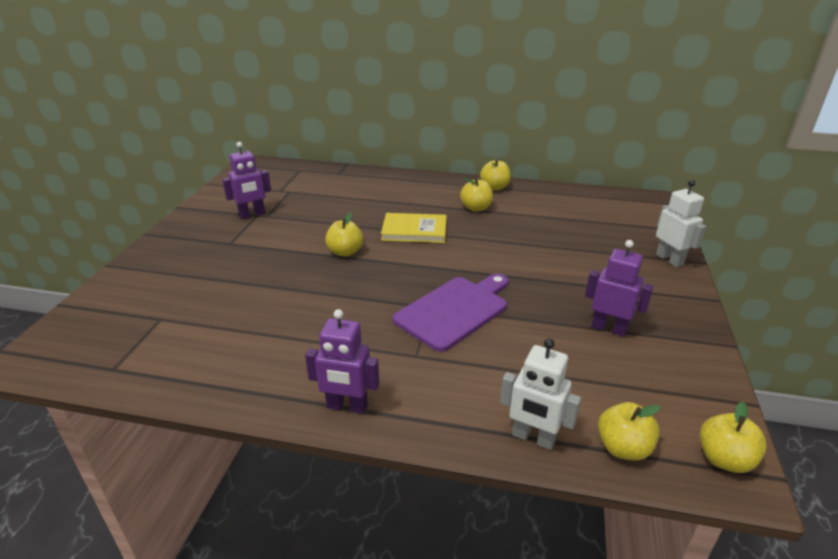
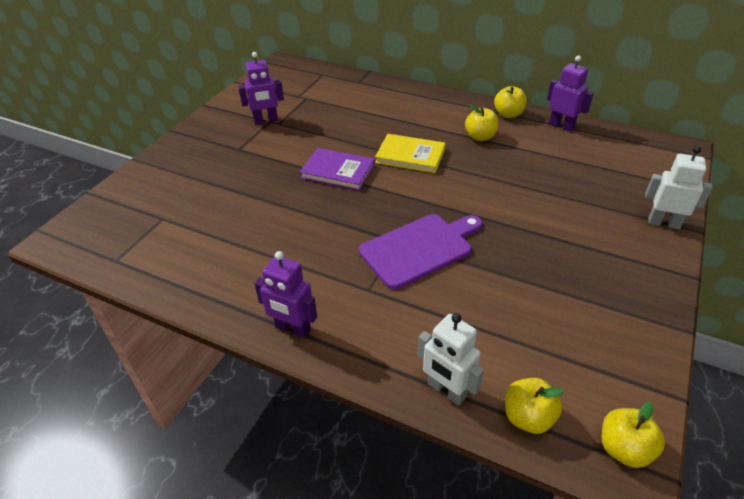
camera: 15 degrees right, 10 degrees up
yellow apple [325,213,363,257] -> purple book [300,148,375,191]
purple robot [585,240,653,337] -> purple robot moved to [547,55,594,132]
white robot [656,180,706,267] -> white robot turned 60 degrees counterclockwise [645,146,713,229]

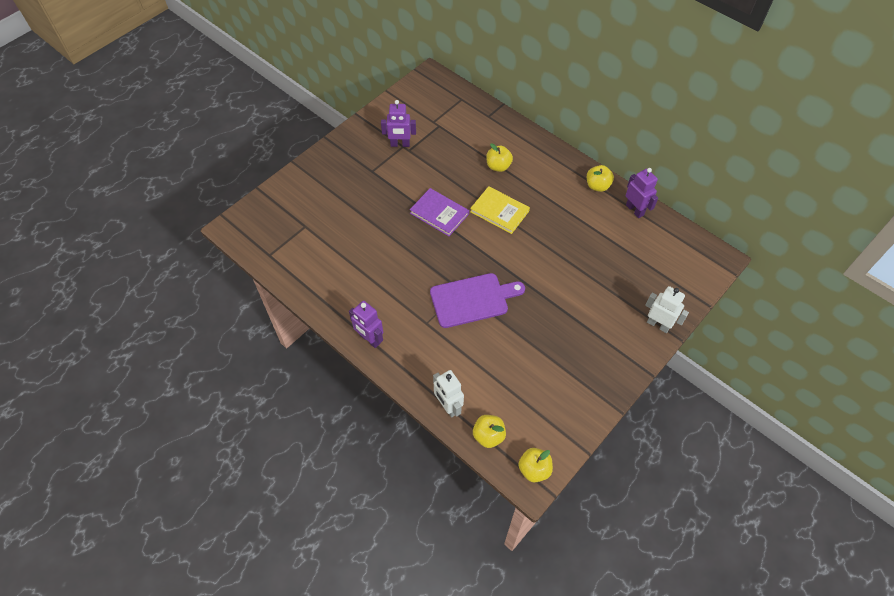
camera: 15 degrees right, 15 degrees up
yellow apple [465,105,499,141] -> yellow apple moved to [486,143,513,172]

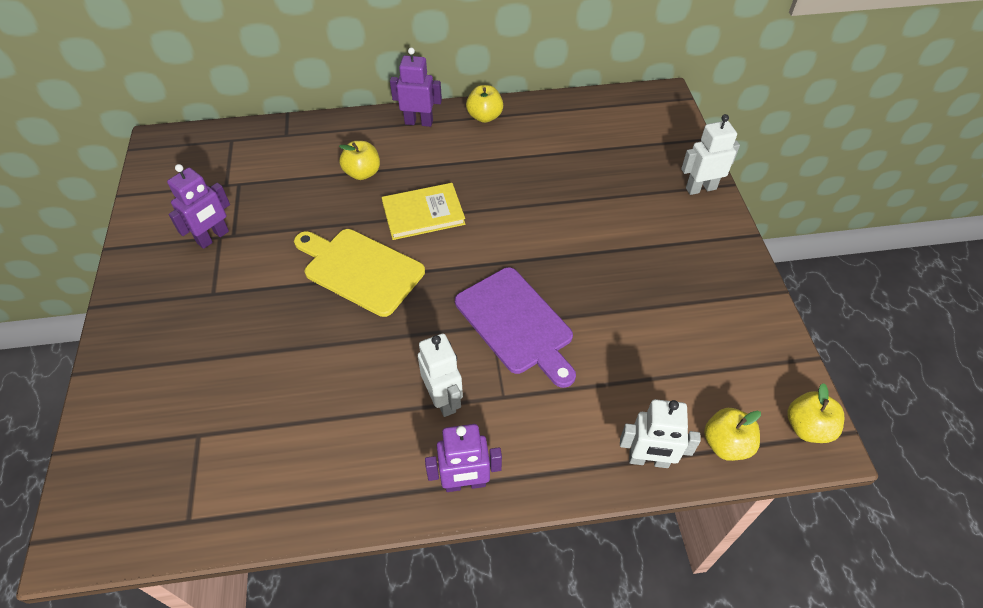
camera: 50 degrees left, 5 degrees down
purple book [410,188,469,236] -> yellow cutting board [294,229,425,317]
purple cutting board [430,273,525,328] -> purple cutting board turned 120 degrees clockwise [455,267,576,388]
purple robot [626,168,658,218] -> purple robot moved to [390,47,442,127]
none -> white robot [418,333,463,417]

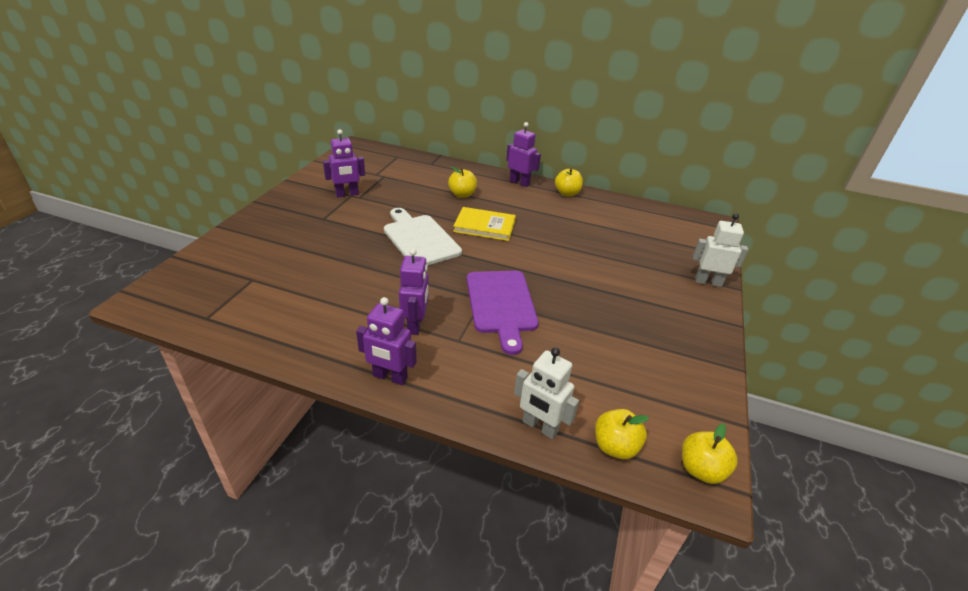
camera: 25 degrees right, 15 degrees down
yellow cutting board [294,229,425,317] -> white cutting board [384,208,462,265]
white robot [418,333,463,417] -> purple robot [399,248,429,335]

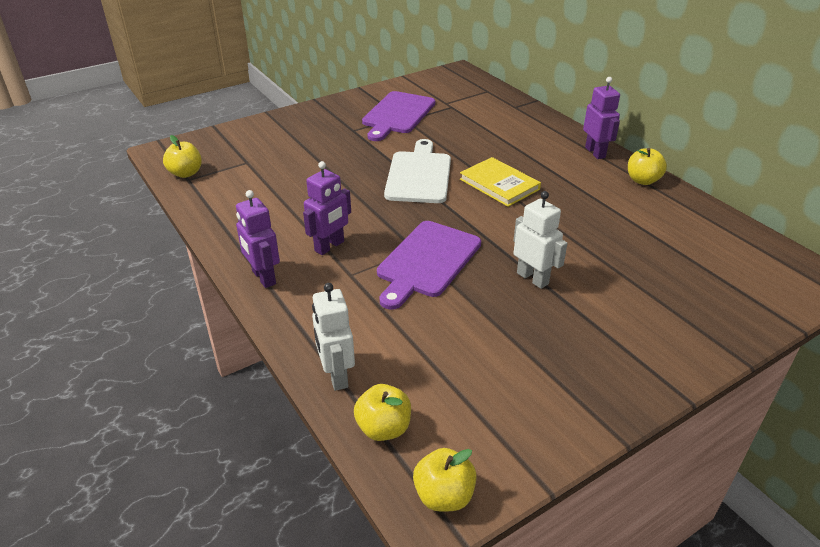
camera: 40 degrees right, 0 degrees up
purple robot [323,129,365,197] -> purple cutting board [362,91,435,141]
yellow apple [448,167,477,198] -> yellow apple moved to [163,135,202,178]
white robot [693,213,748,287] -> white robot moved to [513,191,568,289]

